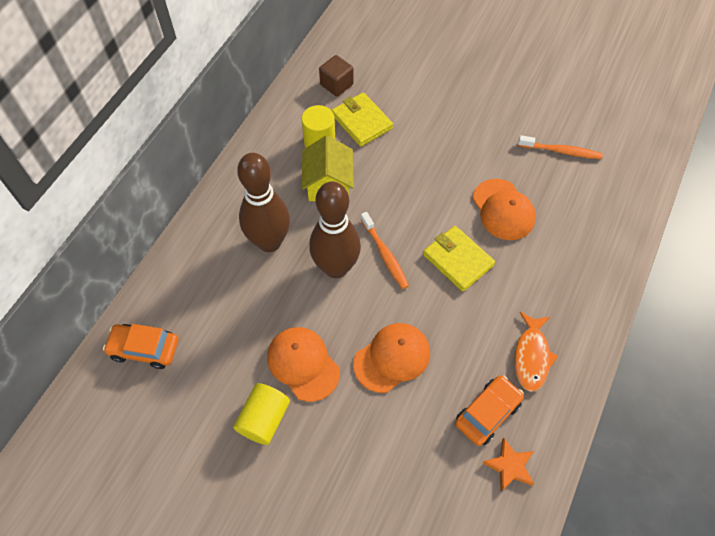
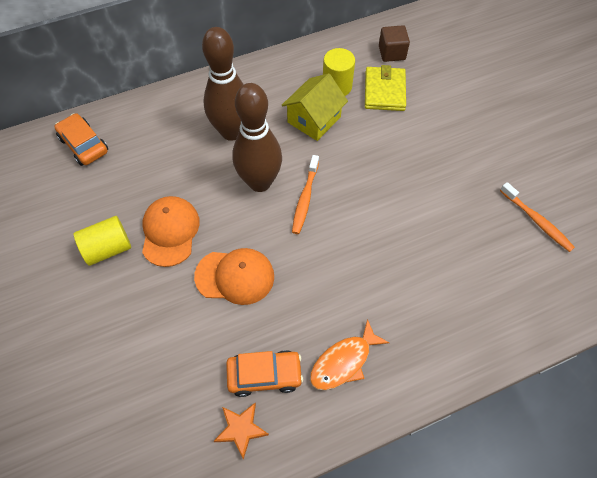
camera: 40 degrees right, 0 degrees up
yellow wallet [423,226,495,292] -> none
orange cap [472,179,536,240] -> none

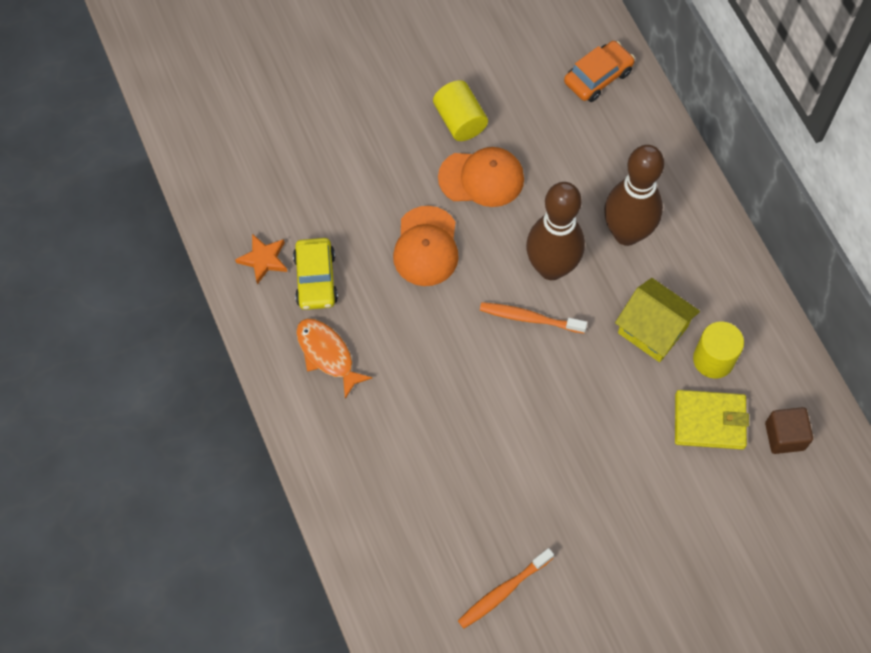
camera: 90 degrees right, 5 degrees up
orange car [226,350,303,397] -> yellow car [293,238,338,310]

